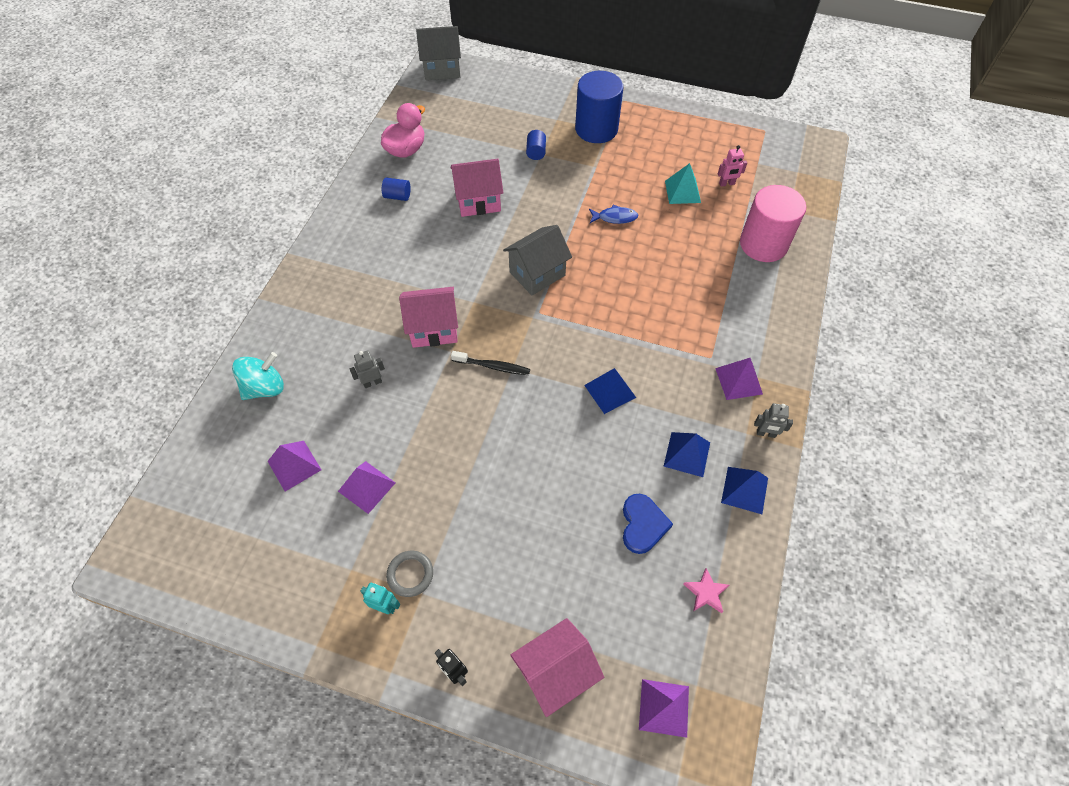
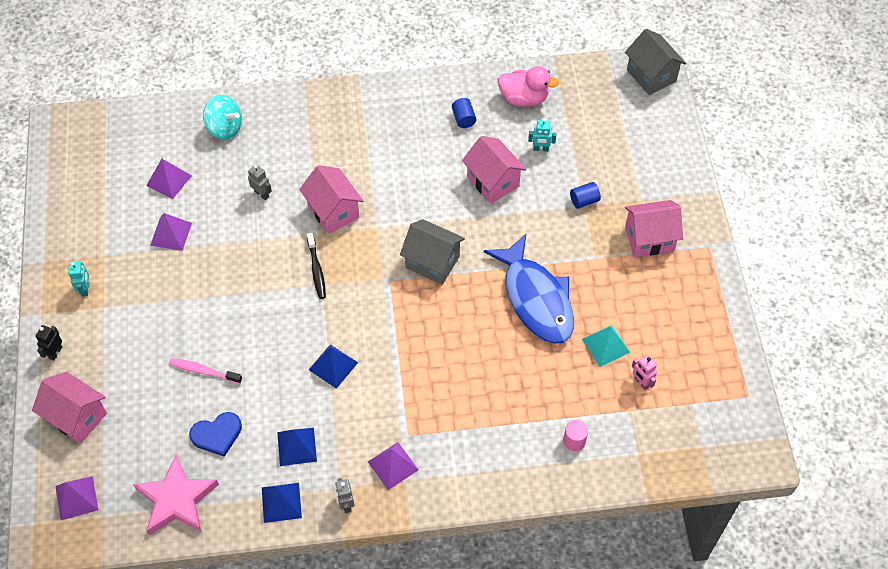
camera: 65 degrees right, 0 degrees up
grey ring [386,551,433,597] -> none
blue cylinder [575,71,623,143] -> pink house [625,200,683,257]
blue fish [589,204,638,224] -> blue fish [484,234,574,344], size x2.47
pink star [683,568,730,613] -> pink star [133,454,219,535], size x2.16
pink cylinder [740,185,806,262] -> pink cylinder [563,420,588,451], size x0.43
none -> pink toothbrush [169,358,242,384]
none -> turquoise robot [528,119,556,152]

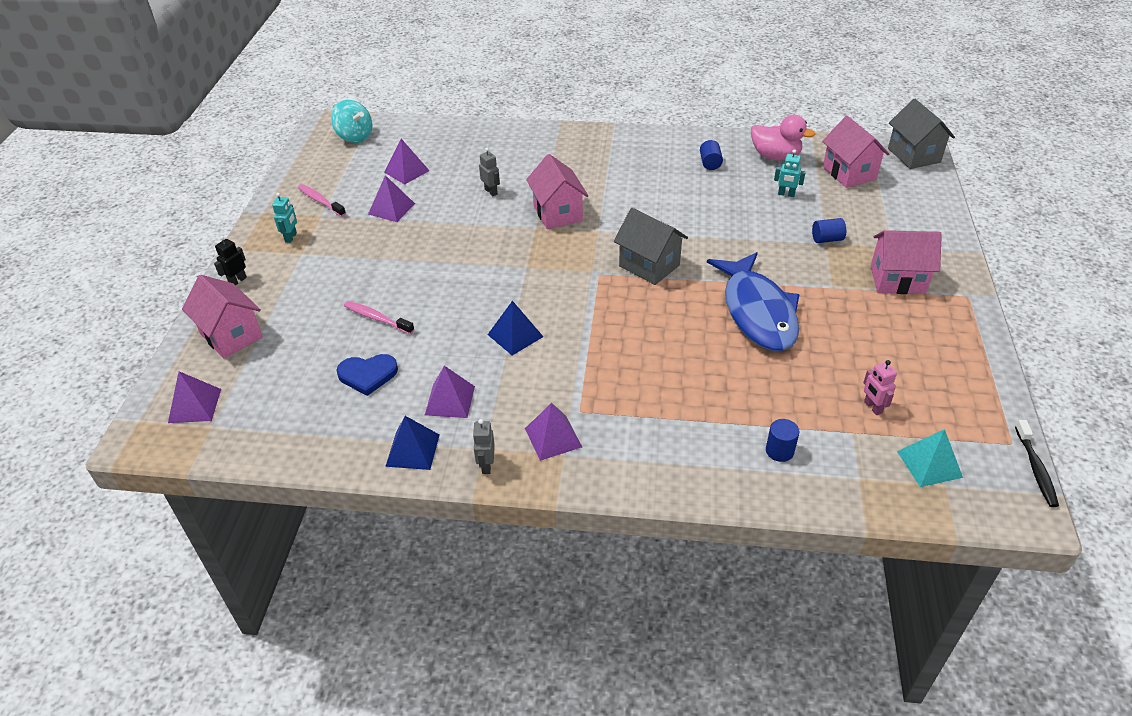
camera: 15 degrees right, 15 degrees down
pink star [133,454,219,535] -> none
turquoise spinning top [203,95,242,140] -> turquoise spinning top moved to [331,100,372,143]
blue pyramid [277,428,317,466] -> purple pyramid [425,366,475,418]
black toothbrush [307,233,326,299] -> black toothbrush moved to [1015,420,1059,507]
pink house [462,136,527,204] -> pink house moved to [822,116,889,188]
pink cylinder [563,420,588,451] -> blue cylinder [766,419,800,462]
turquoise pyramid [582,325,630,367] -> turquoise pyramid moved to [897,429,963,487]
none -> pink toothbrush [298,184,346,217]

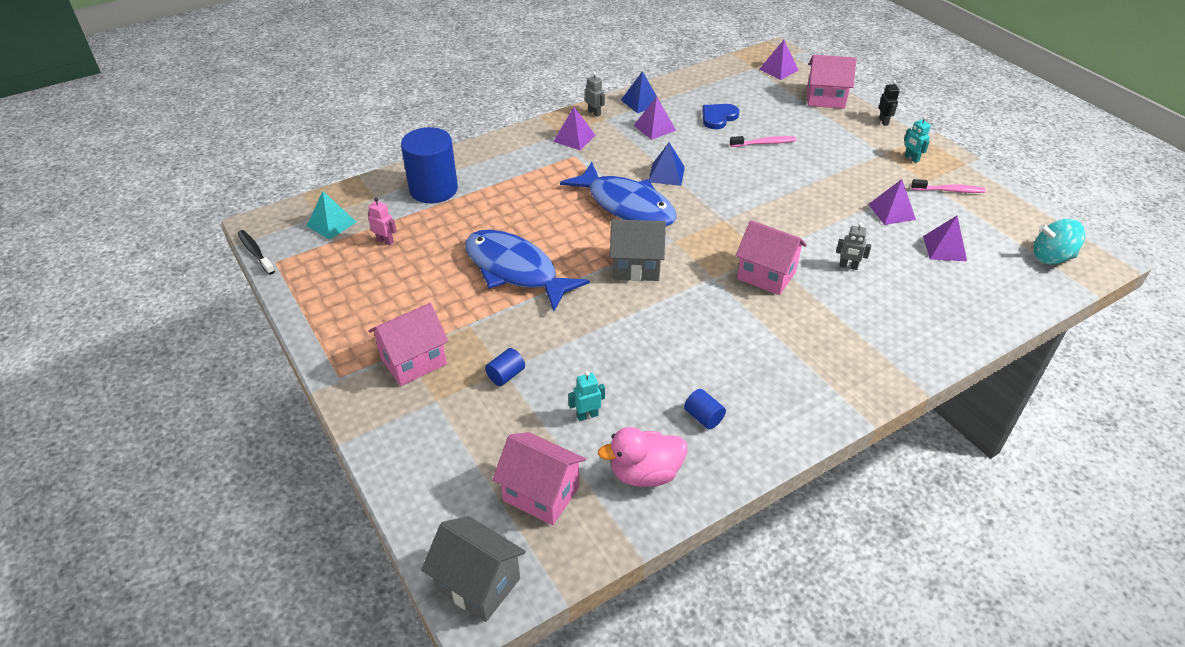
camera: 140 degrees right, 0 degrees up
blue cylinder [766,419,800,462] -> blue cylinder [401,127,458,203], size x2.33
none -> blue fish [560,162,677,226]

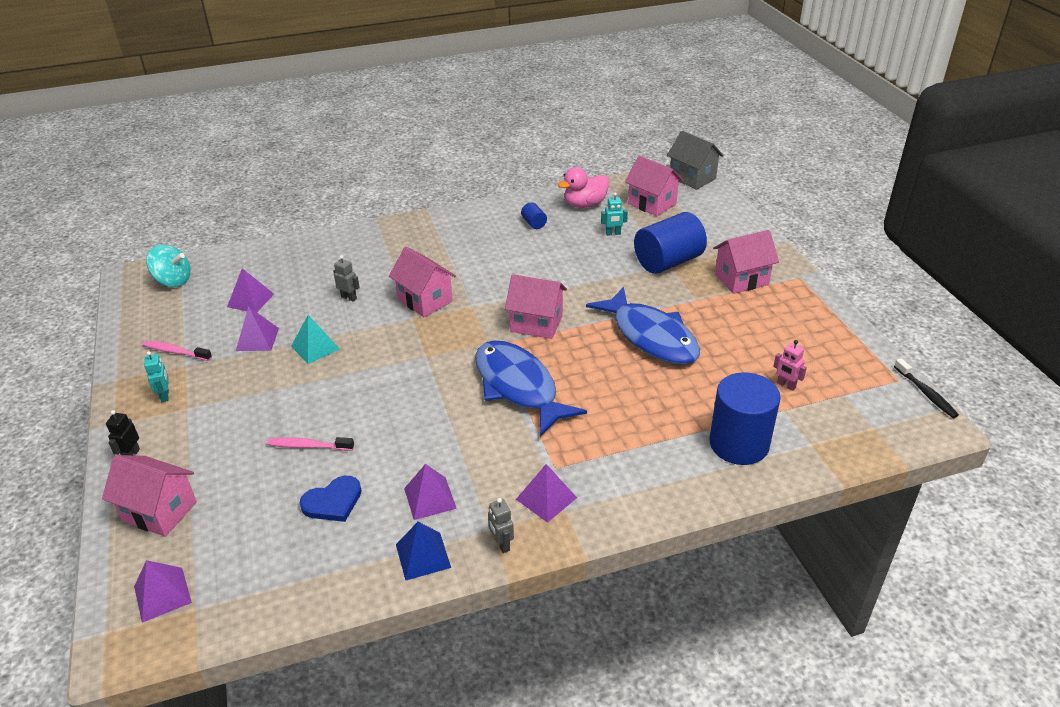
camera: 165 degrees left, 5 degrees down
turquoise pyramid [307,191,356,240] -> turquoise pyramid moved to [291,315,340,364]
blue cylinder [485,348,525,386] -> blue cylinder [634,212,707,274], size x2.33
pink duck [598,427,687,487] -> pink duck turned 150 degrees clockwise [558,167,609,208]
grey house [610,219,666,281] -> pink house [505,274,567,339]
blue pyramid [649,142,685,186] -> none

